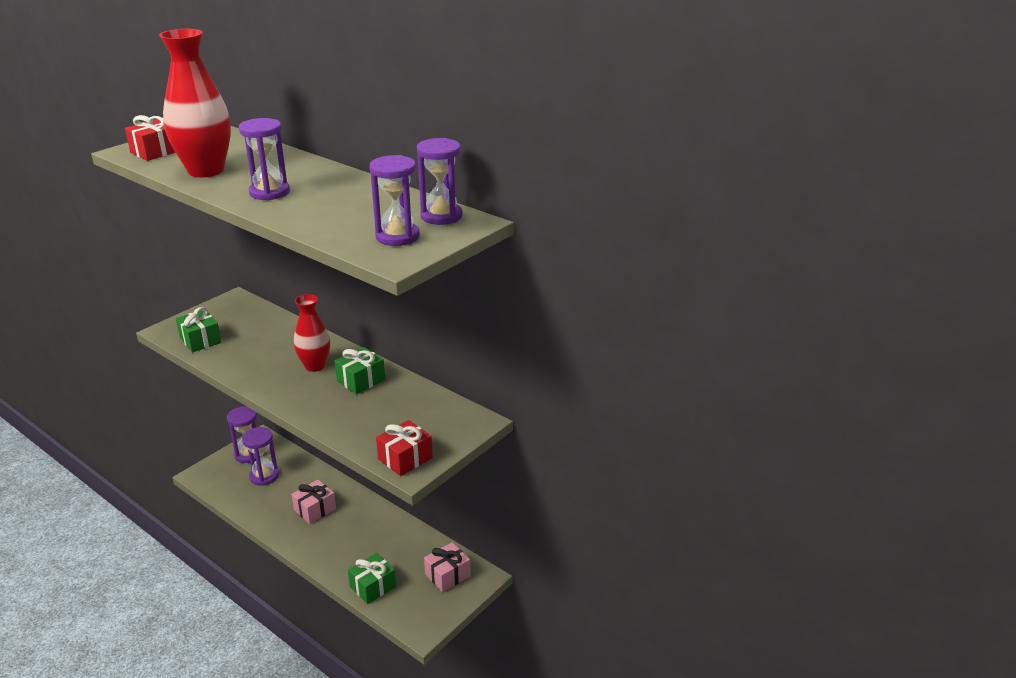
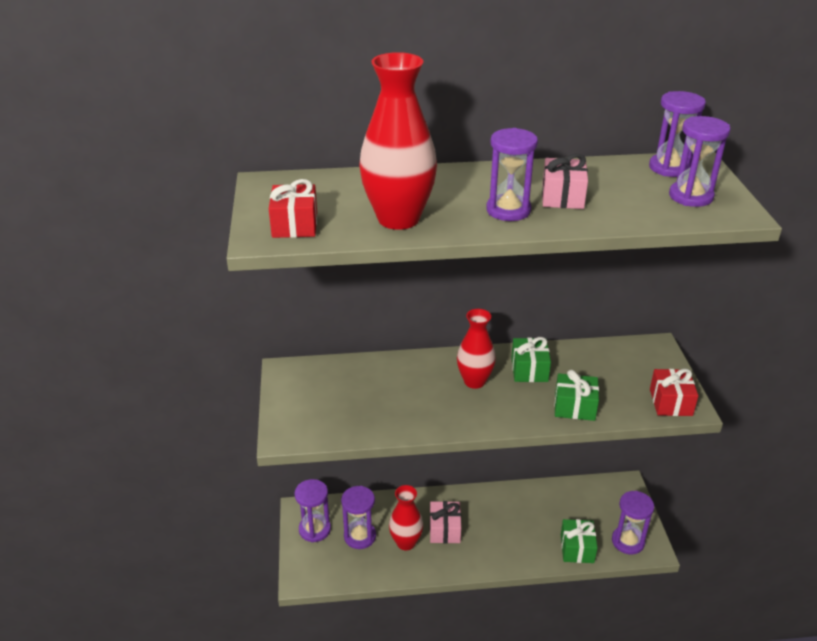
camera: 45 degrees left, 5 degrees up
green gift [176,307,222,353] -> green gift moved to [554,370,599,421]
pink gift [424,542,471,592] -> pink gift moved to [542,154,588,209]
none -> red vase [389,485,423,550]
none -> purple hourglass [612,491,654,555]

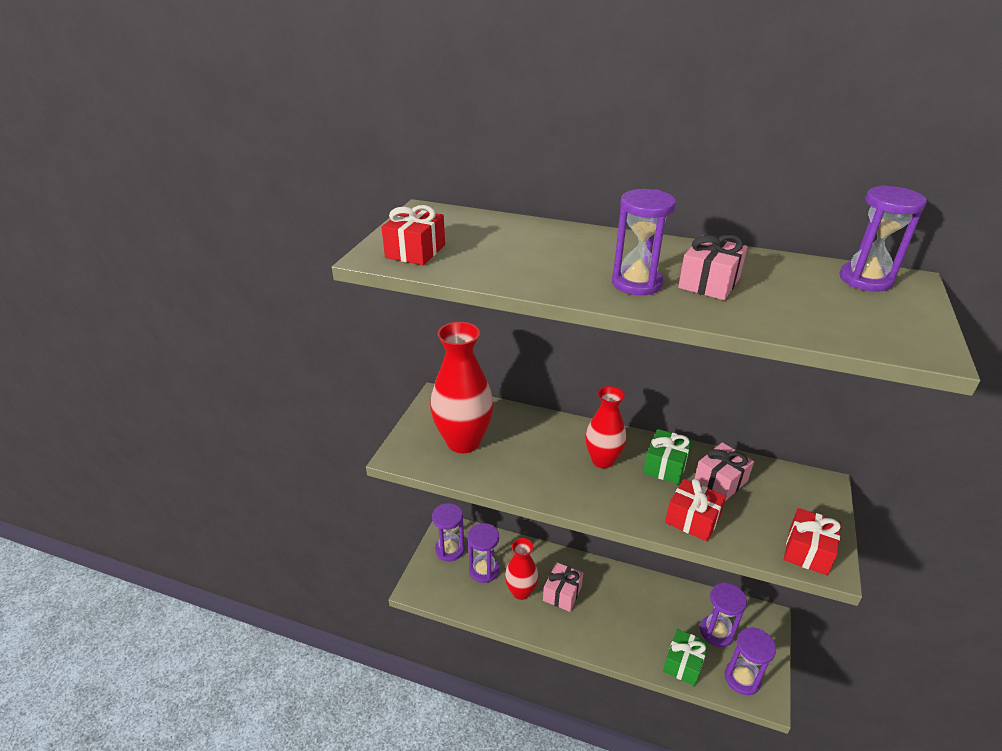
camera: 25 degrees right, 0 degrees up
red vase [359,52,437,230] -> red vase moved to [430,322,494,453]
green gift [554,370,599,421] -> red gift [665,479,726,542]
purple hourglass [669,116,731,207] -> purple hourglass moved to [700,582,747,647]
none -> pink gift [694,443,754,501]

